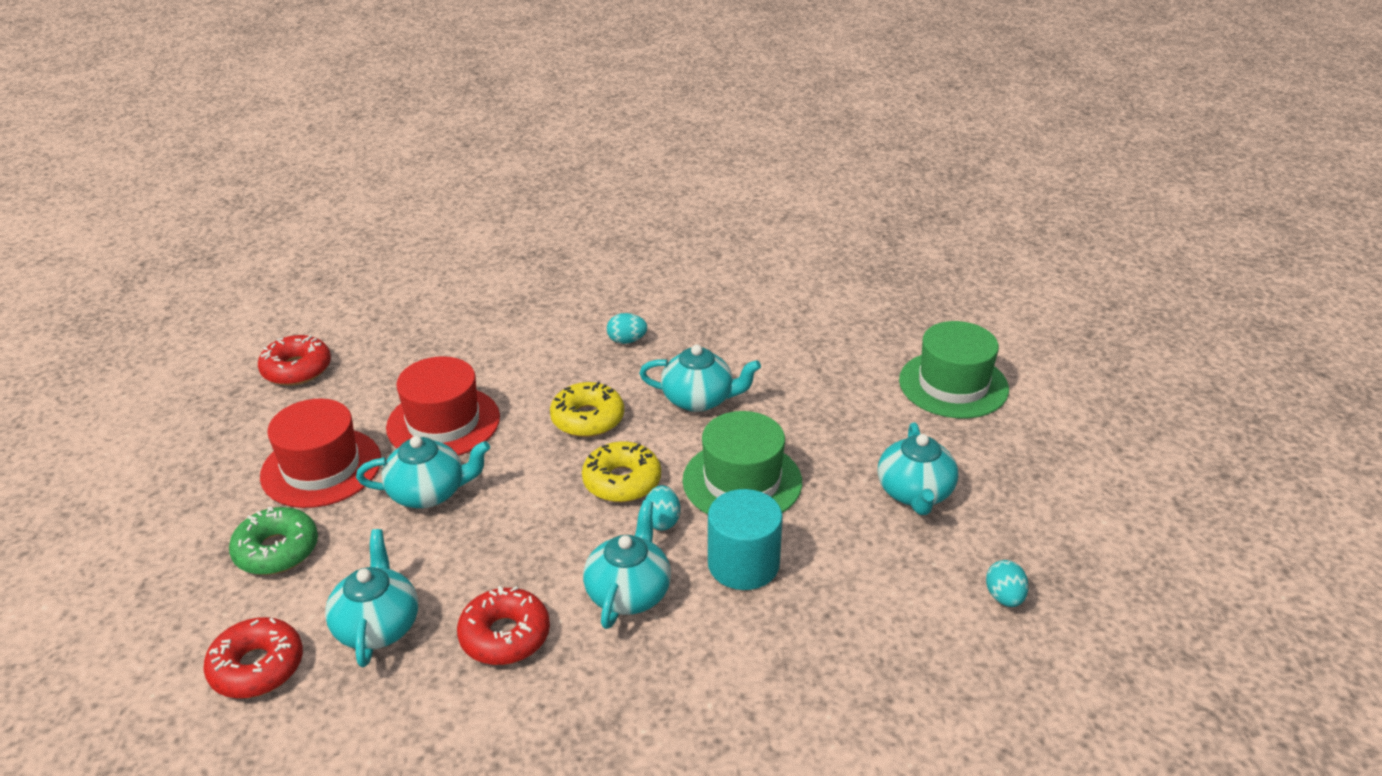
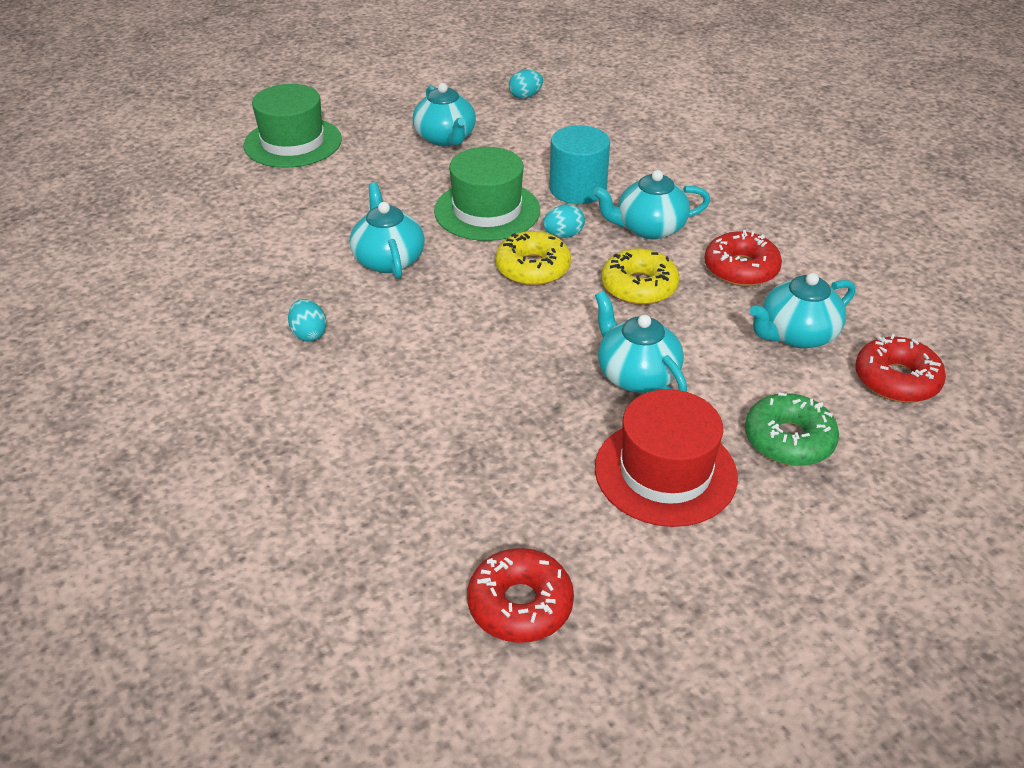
camera: 115 degrees left, 5 degrees up
red hat [386,356,500,456] -> none
yellow donut [550,382,624,437] -> yellow donut moved to [602,248,679,305]
turquoise teapot [878,422,958,515] -> turquoise teapot turned 90 degrees clockwise [413,83,476,146]

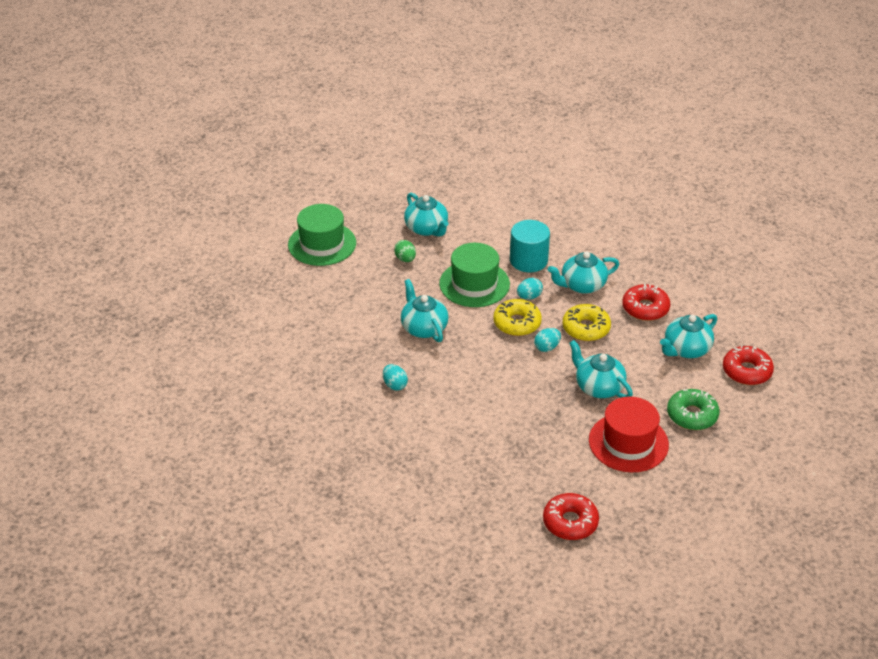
camera: 10 degrees left, 0 degrees up
turquoise egg [509,70,543,99] -> turquoise egg moved to [534,328,561,352]
none -> green egg [394,240,416,262]

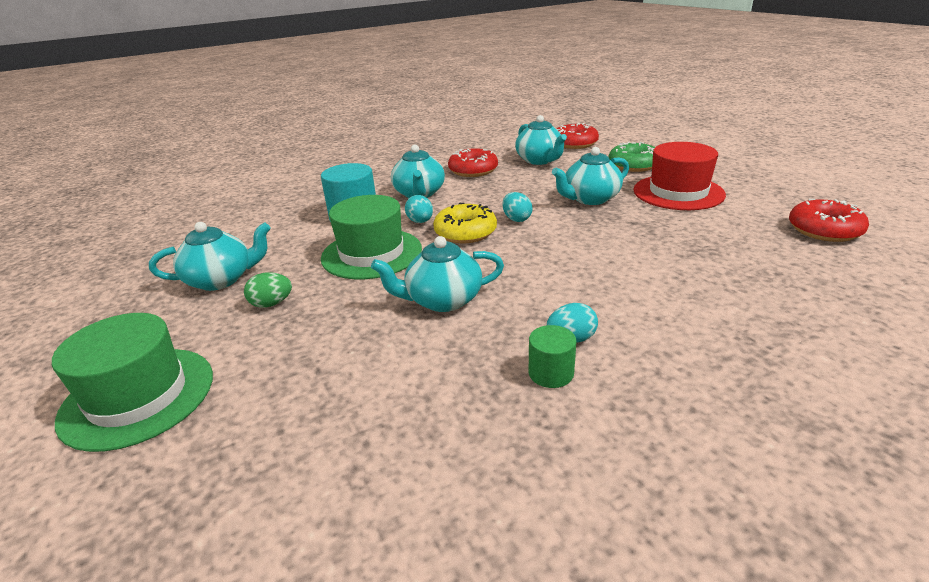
camera: 75 degrees left, 10 degrees down
yellow donut [562,304,611,341] -> none
none -> green cylinder [529,325,576,388]

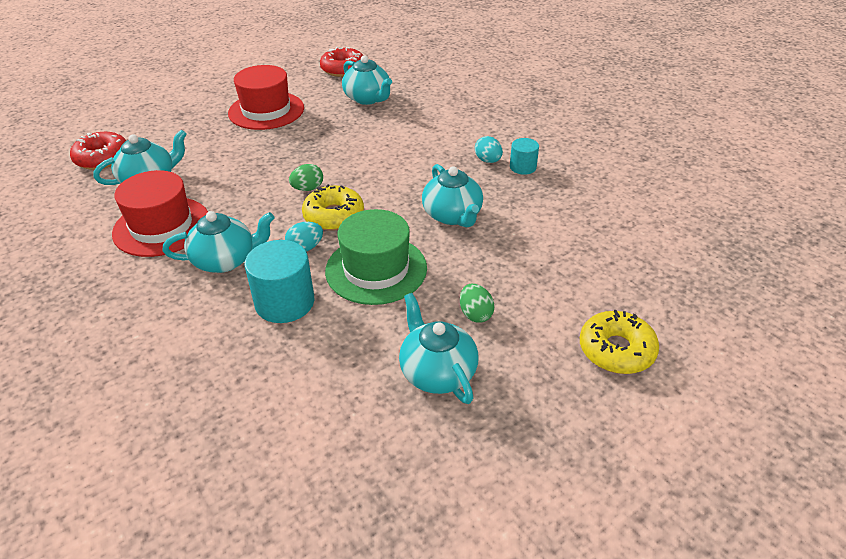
camera: 100 degrees left, 10 degrees up
green hat [52,313,213,452] -> yellow donut [580,310,659,374]
red donut [448,148,498,177] -> red hat [112,170,208,257]
turquoise egg [502,192,532,222] -> green egg [289,164,323,191]
green cylinder [529,325,576,388] -> turquoise cylinder [510,138,539,175]
turquoise teapot [552,147,629,205] -> turquoise teapot moved to [342,55,392,105]
green donut [609,142,655,172] -> none

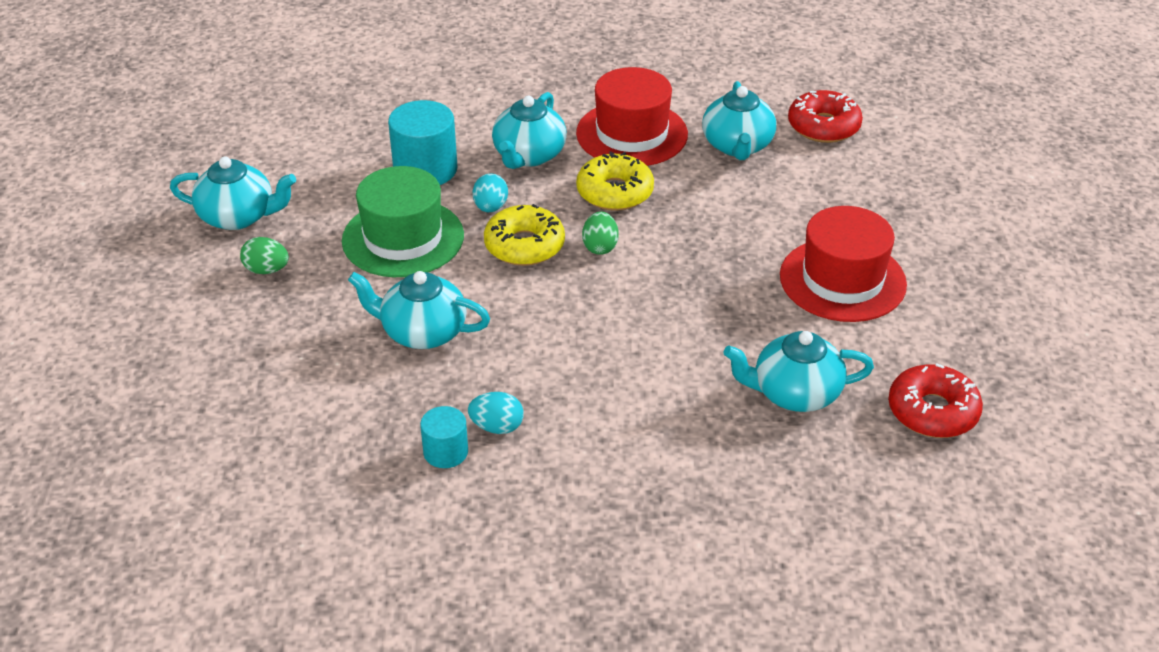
camera: 125 degrees right, 0 degrees up
yellow donut [580,310,659,374] -> yellow donut moved to [576,151,654,211]

